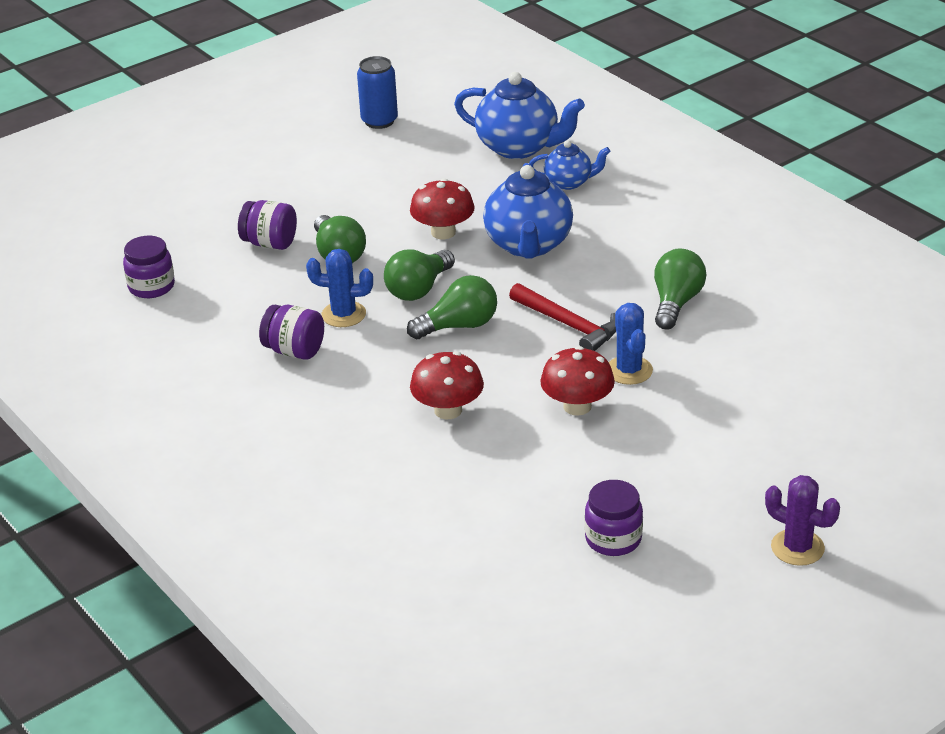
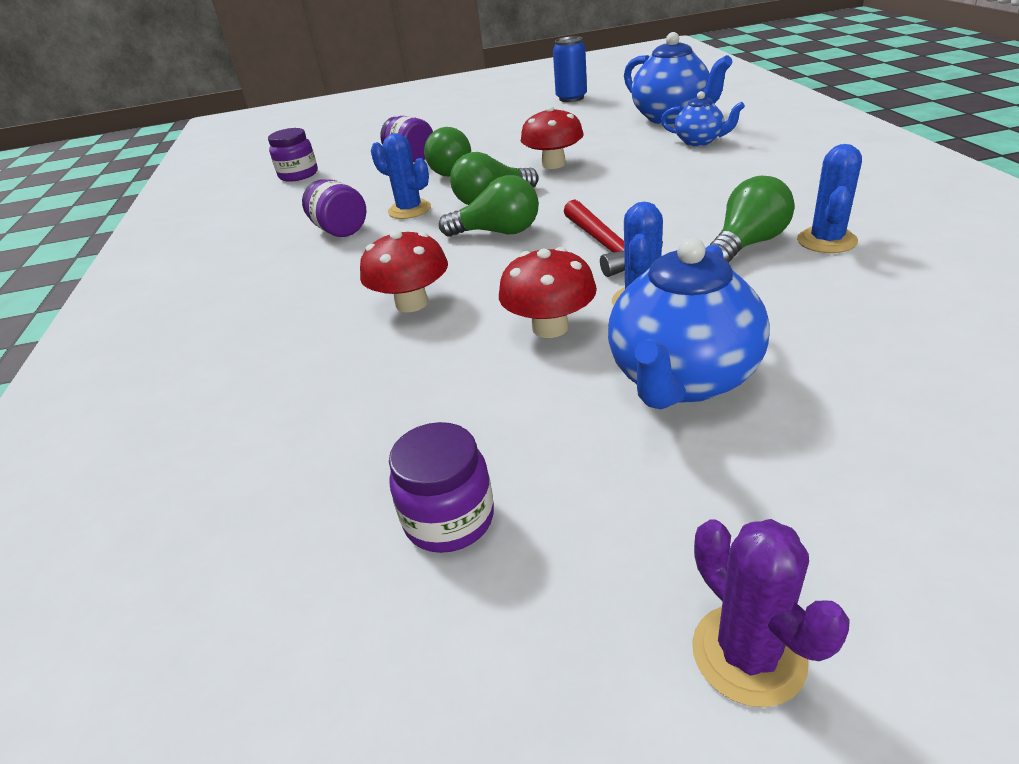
camera: 30 degrees right, 0 degrees up
blue teapot [483,163,573,259] -> blue teapot moved to [608,237,770,409]
none -> blue cactus [797,144,862,253]

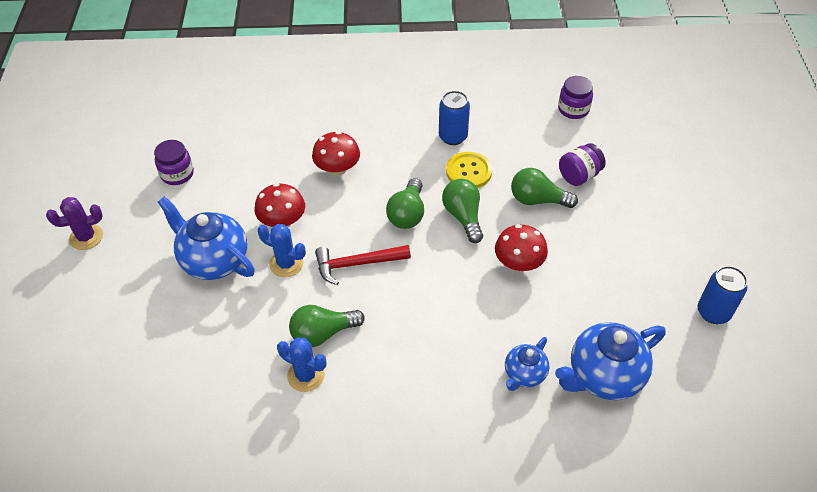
camera: 95 degrees right, 15 degrees up
purple jar [302,179,366,237] -> blue can [439,91,470,145]
blue cactus [371,133,431,219] -> yellow button [446,152,492,188]
green light bulb [710,176,795,263] -> green light bulb turned 105 degrees clockwise [289,305,365,347]

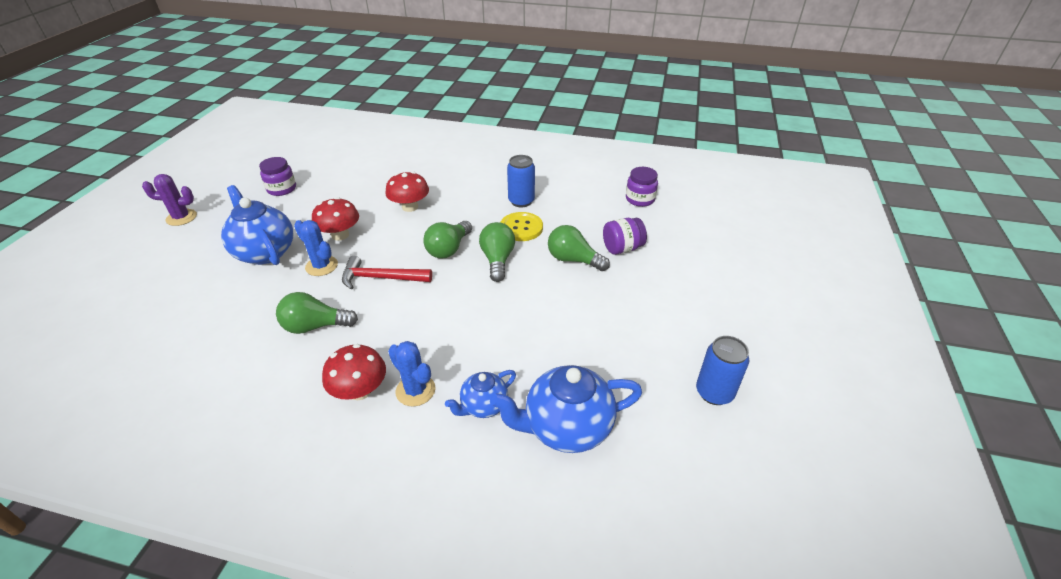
camera: 15 degrees right, 10 degrees down
blue cactus [277,337,327,392] -> blue cactus moved to [388,341,435,407]
red mushroom [495,224,548,272] -> red mushroom moved to [322,344,386,400]

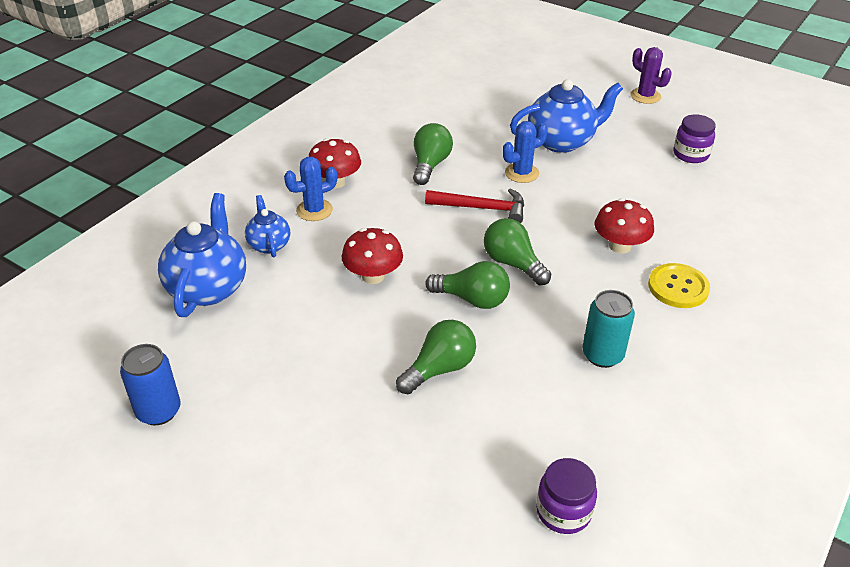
camera: 110 degrees right, 0 degrees up
purple cactus [142,174,197,226] -> purple cactus turned 60 degrees counterclockwise [630,47,672,104]
red mushroom [312,197,359,241] -> red mushroom moved to [342,228,403,284]
red hammer [342,256,432,289] -> red hammer turned 75 degrees clockwise [425,188,524,223]
yellow button [500,212,543,241] -> yellow button moved to [648,263,710,308]
blue can [507,155,535,207] -> turquoise can [583,290,635,368]
purple jar [603,218,647,255] -> none

